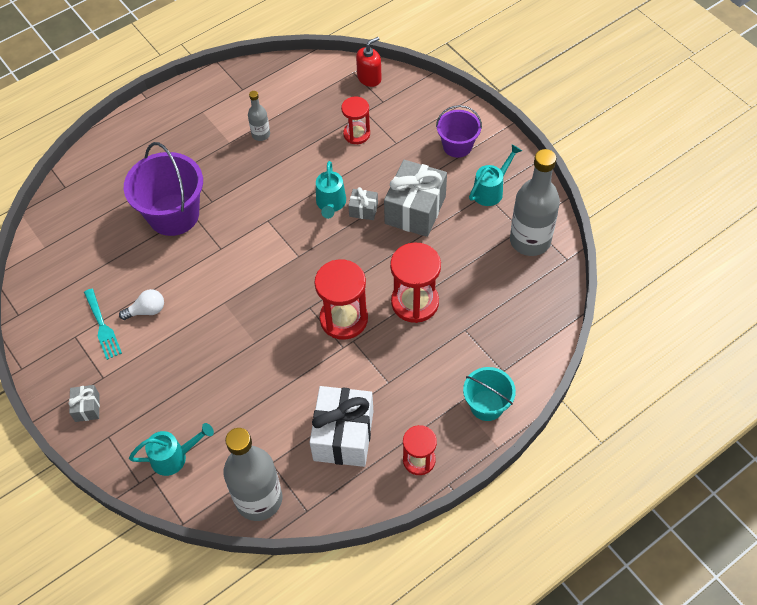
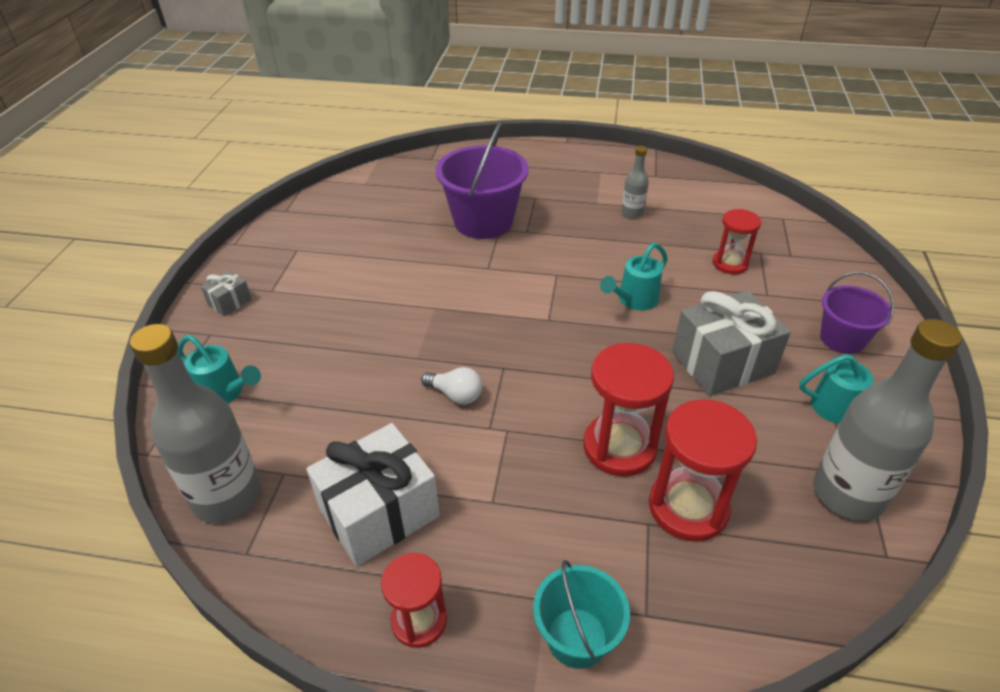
camera: 45 degrees right, 15 degrees down
turquoise fork [84,289,122,360] -> none
white light bulb [119,289,164,320] -> white light bulb moved to [421,367,482,405]
red hourglass [315,259,368,340] -> red hourglass moved to [649,399,757,542]
grey gift [348,187,378,220] -> none
red soap dispenser [356,37,382,87] -> none

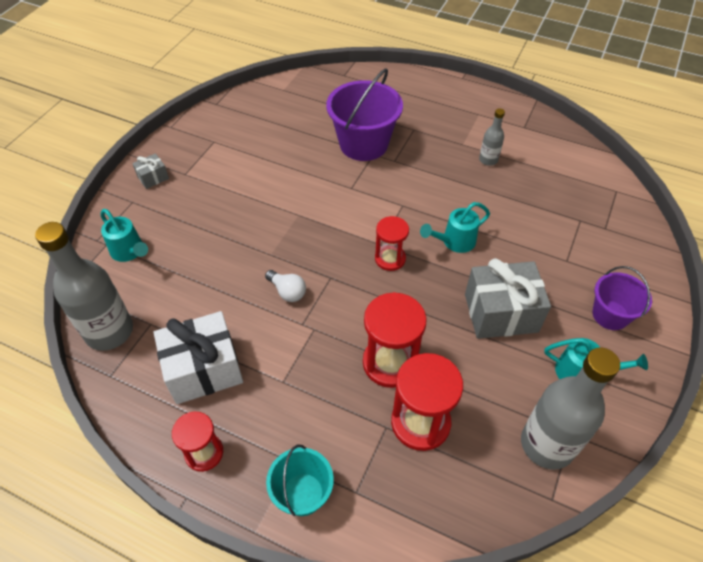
camera: 15 degrees right, 10 degrees up
red hourglass [713,209,761,274] -> red hourglass moved to [375,216,409,271]

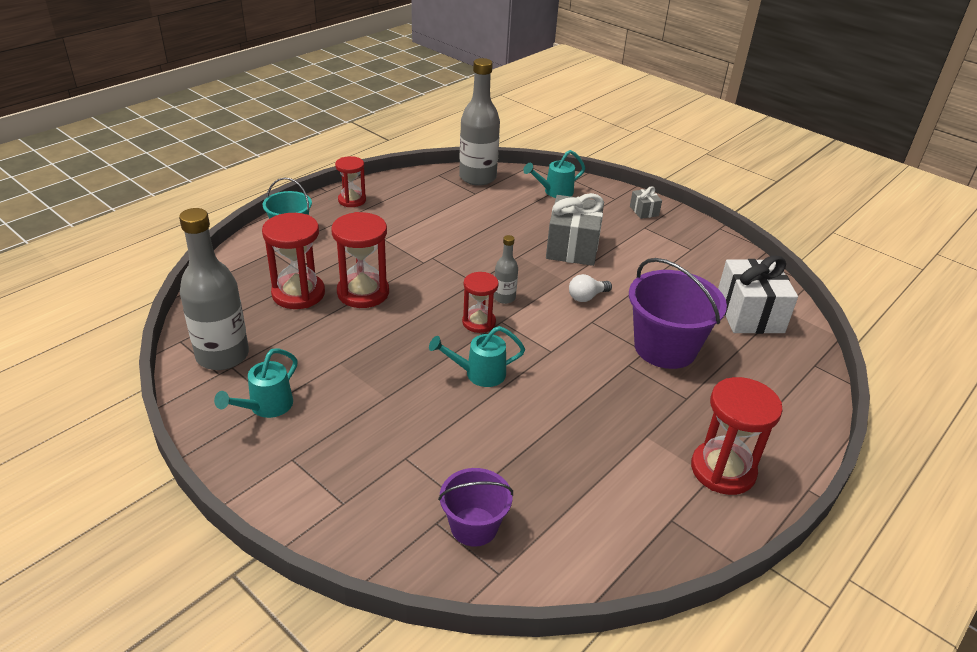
camera: 105 degrees right, 15 degrees down
white gift [154,311,243,404] -> white gift moved to [718,255,798,334]
white light bulb [265,270,306,302] -> white light bulb moved to [569,274,612,302]
turquoise watering can [420,202,490,253] -> turquoise watering can turned 90 degrees counterclockwise [429,326,525,387]
grey gift [465,258,551,339] -> grey gift moved to [546,193,604,266]
grey bottle [479,108,505,166] -> grey bottle moved to [494,235,518,304]
purple bucket [592,266,652,330] -> purple bucket moved to [438,468,513,547]
none -> red hourglass [691,377,783,495]

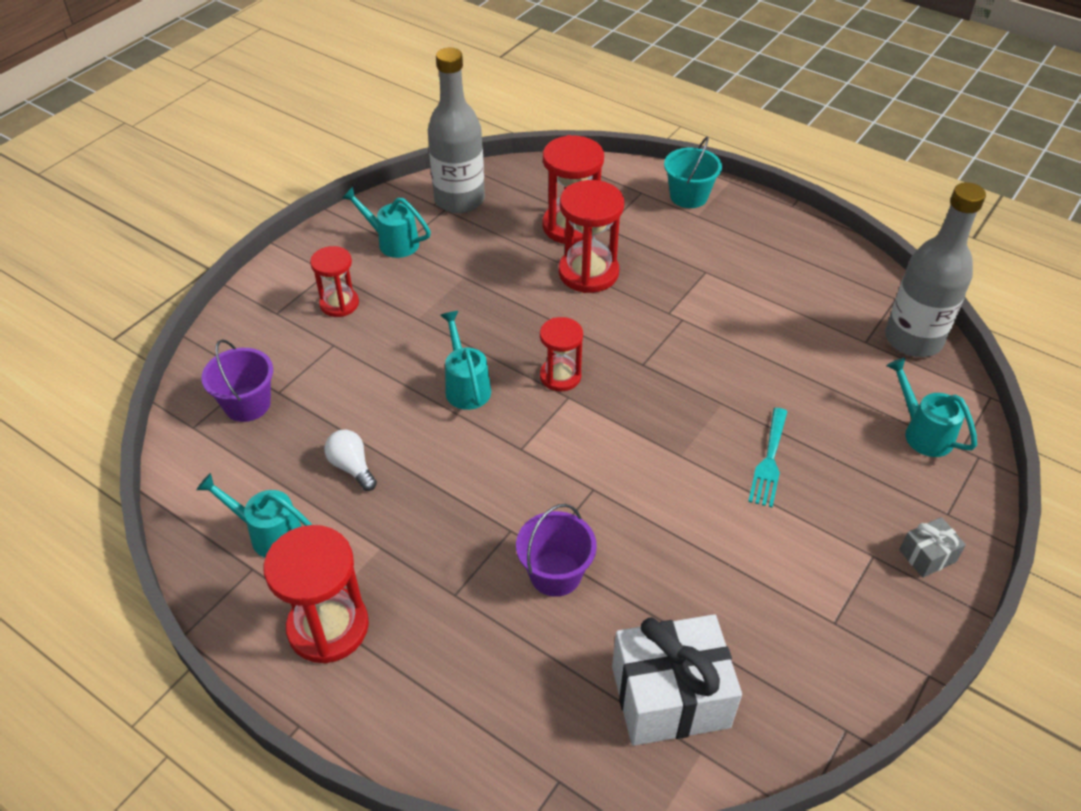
camera: 85 degrees right, 10 degrees up
red hourglass [335,156,366,207] -> red hourglass moved to [310,246,359,317]
grey bottle [494,235,518,304] -> none
grey gift [546,193,604,266] -> turquoise fork [748,408,787,508]
white light bulb [569,274,612,302] -> white light bulb moved to [324,430,377,491]
purple bucket [629,258,727,369] -> purple bucket [516,504,597,597], size x0.59
none -> turquoise watering can [197,473,312,558]

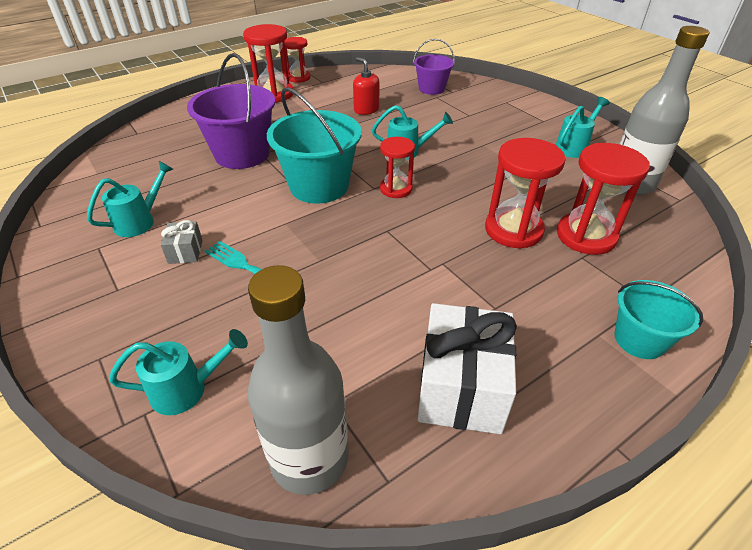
camera: 110 degrees right, 5 degrees down
turquoise watering can [197,473,312,558] -> turquoise watering can moved to [87,161,173,237]
red hourglass [310,246,359,317] -> red hourglass moved to [284,37,310,83]
white light bulb [324,430,377,491] -> red soap dispenser [353,57,379,115]
purple bucket [516,504,597,597] -> purple bucket [187,53,276,169], size x1.69
white gift [612,614,742,746] -> white gift moved to [418,303,517,434]
grey gift [899,517,966,578] -> grey gift moved to [160,220,203,264]
none -> turquoise bucket [267,87,362,203]

